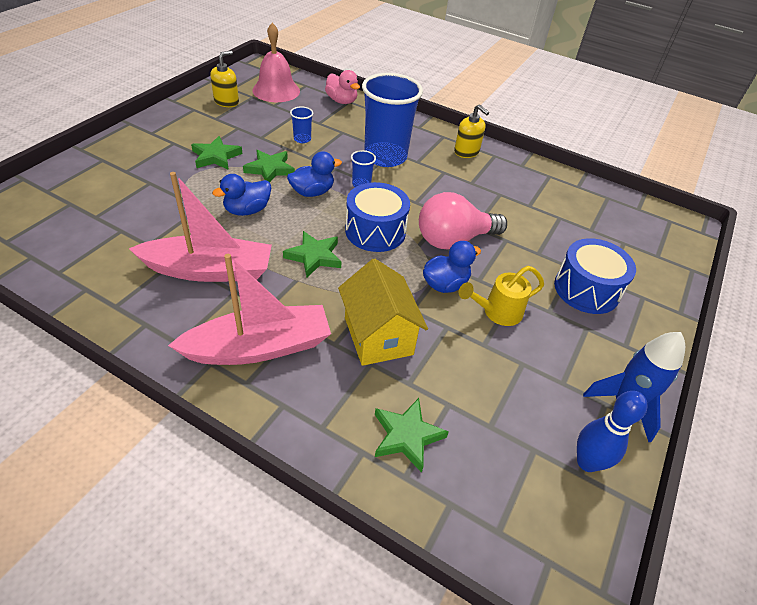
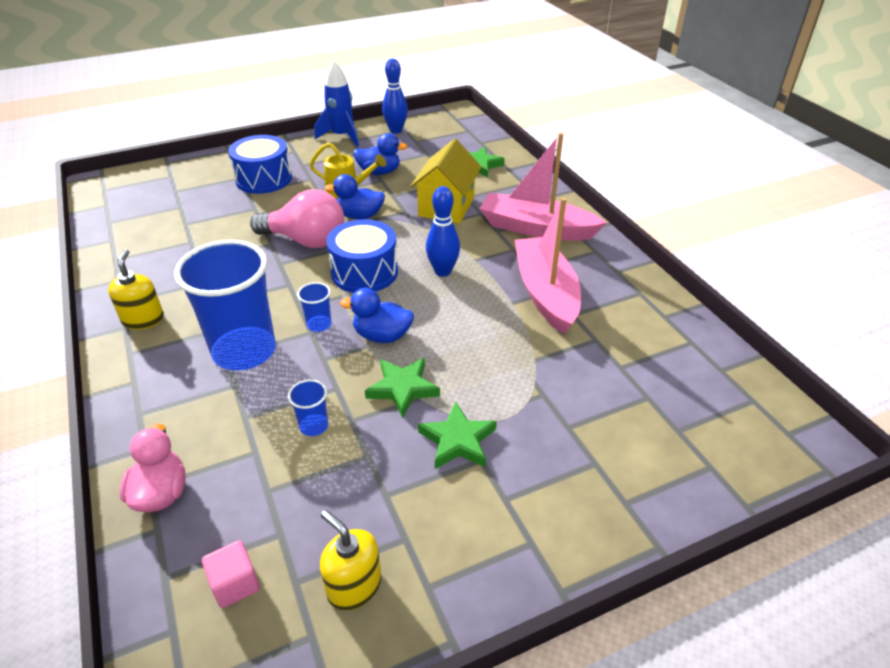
camera: 140 degrees left, 5 degrees down
pink boat [129,172,272,282] -> pink boat turned 45 degrees clockwise [515,197,581,334]
yellow soap dispenser [210,51,239,107] -> yellow soap dispenser turned 60 degrees clockwise [320,510,381,611]
blue duck [212,174,271,216] -> blue duck moved to [353,133,408,175]
pink bell [253,23,300,102] -> pink cube [202,540,260,608]
green star [283,231,342,277] -> blue bowling pin [426,186,460,277]

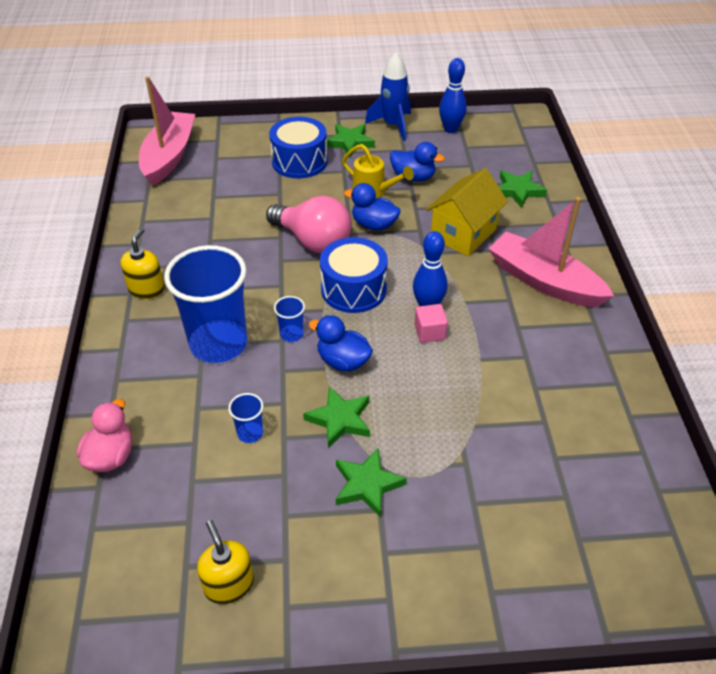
camera: 20 degrees right, 5 degrees up
pink cube [202,540,260,608] -> pink cube moved to [415,304,448,343]
pink boat [515,197,581,334] -> pink boat moved to [139,76,195,186]
none -> green star [327,124,375,158]

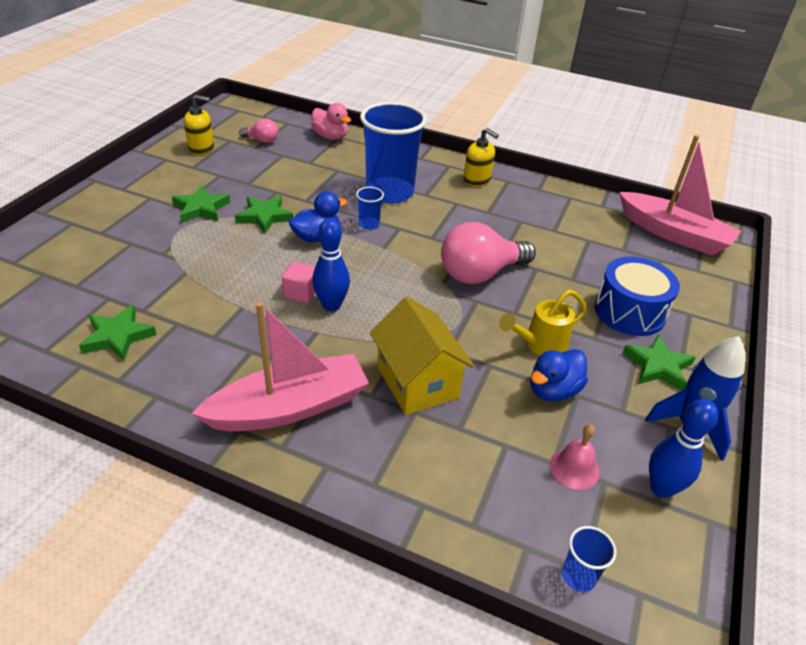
camera: 115 degrees right, 5 degrees down
blue cup [228,393,263,443] -> blue cup moved to [562,526,616,592]
blue drum [320,237,388,313] -> none
blue duck [344,183,401,231] -> none
green star [498,170,547,208] -> green star moved to [79,305,157,361]
none -> pink light bulb [239,119,278,143]
none -> pink bell [550,425,600,490]

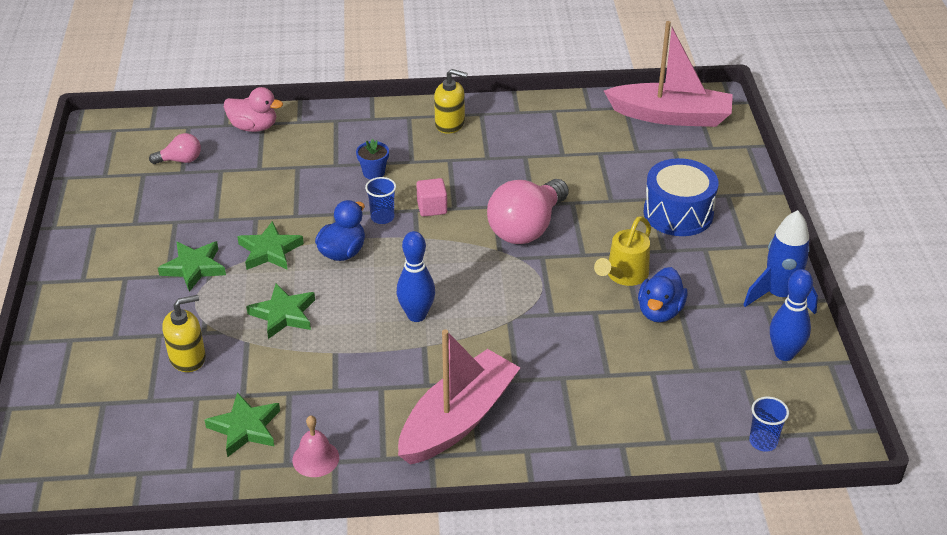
camera: 25 degrees left, 0 degrees up
yellow soap dispenser [184,95,214,155] -> yellow soap dispenser moved to [162,295,206,372]
pink cube [282,262,315,303] -> pink cube moved to [416,178,447,217]
blue cup [360,102,427,204] -> blue flower pot [356,139,389,180]
yellow house [370,297,474,415] -> none
pink bell [550,425,600,490] -> pink bell moved to [292,415,339,477]
green star [623,335,696,391] -> green star moved to [246,284,315,339]

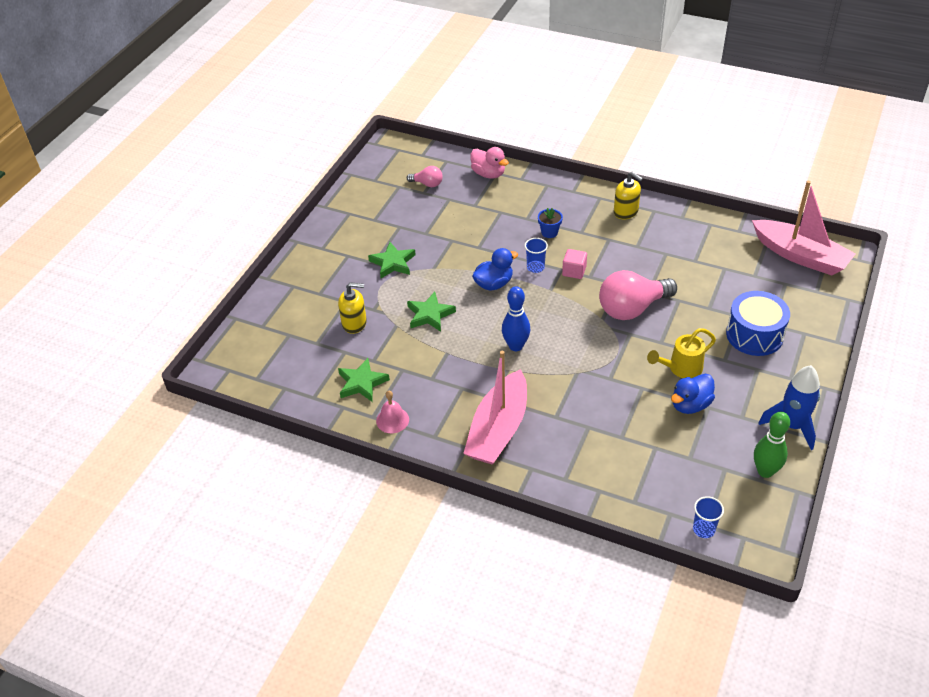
camera: 30 degrees right, 5 degrees up
green star [237,221,304,270] -> none
pink boat [398,329,520,465] -> pink boat turned 135 degrees clockwise [463,351,527,465]
blue bowling pin [770,269,813,361] -> green bowling pin [754,412,790,478]

